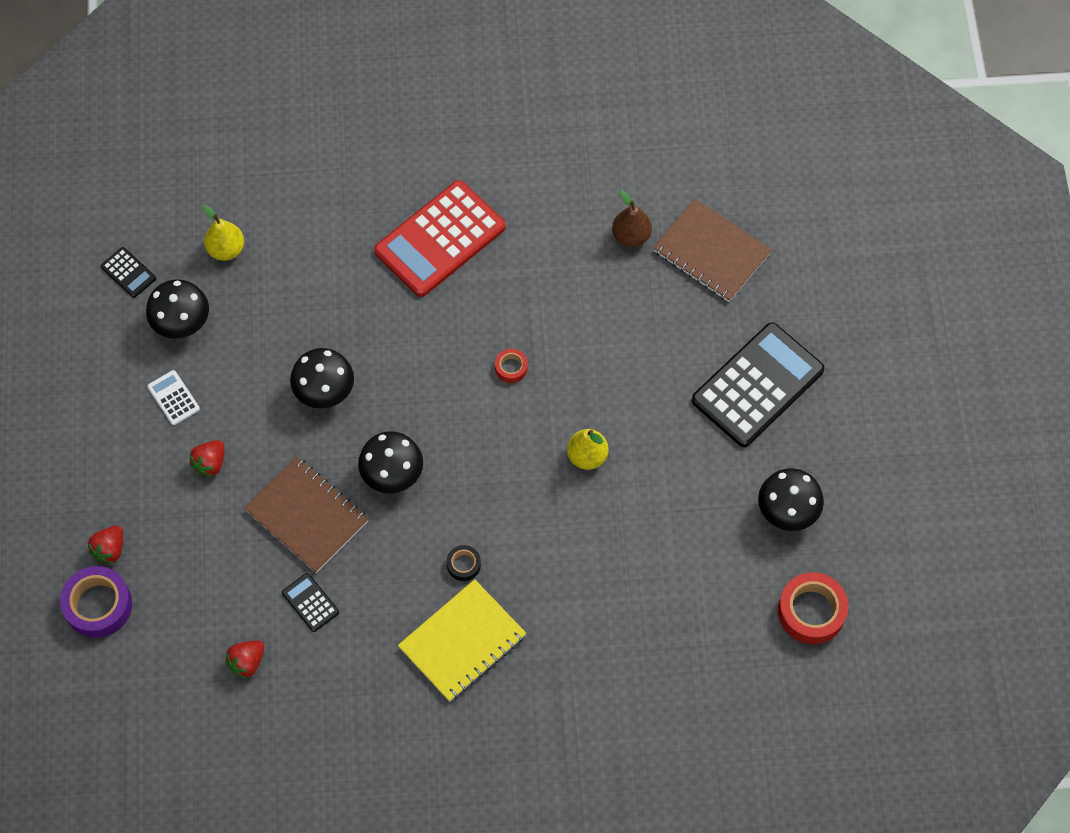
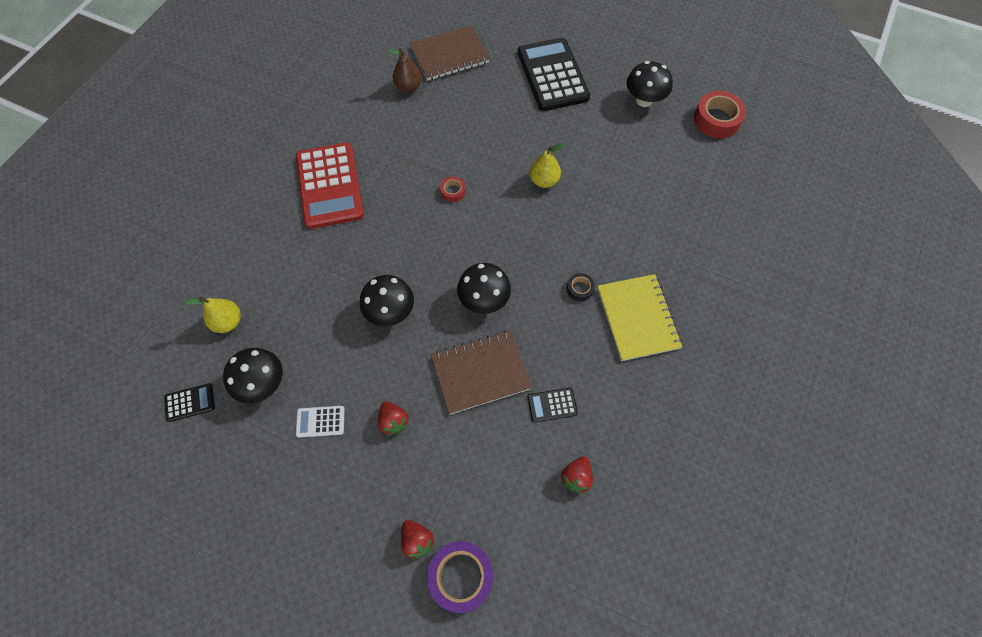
camera: 60 degrees left, 0 degrees up
red strawberry [225,640,264,679] -> red strawberry turned 45 degrees clockwise [561,456,593,494]

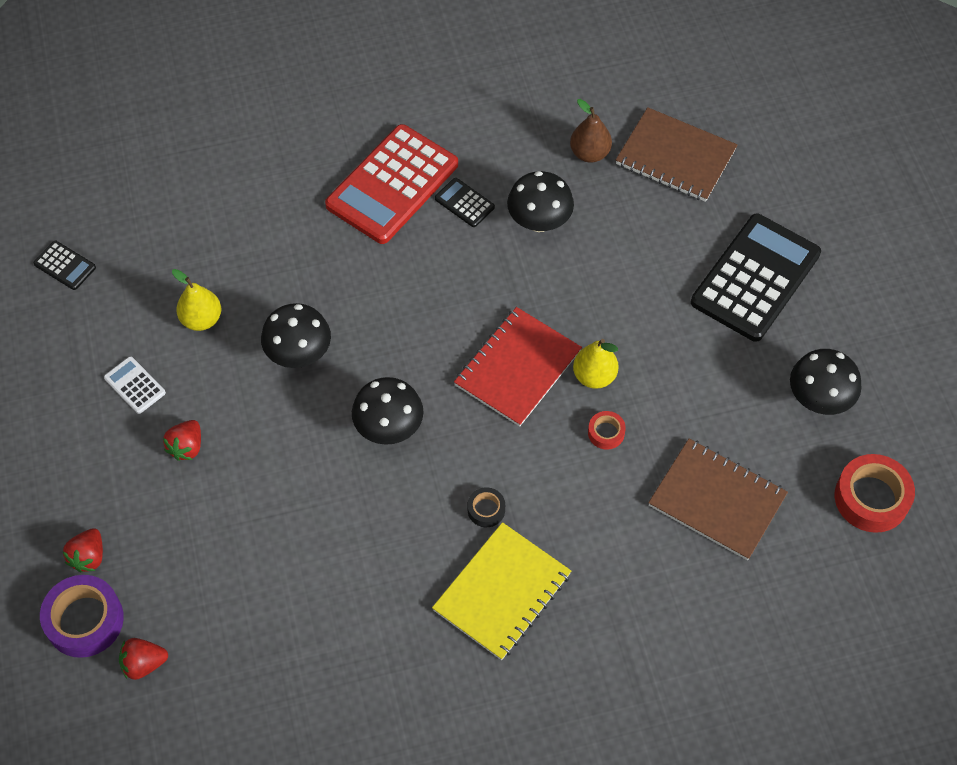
camera: 50 degrees right, 5 degrees down
yellow pear [185,297,241,333] -> yellow pear moved to [172,269,221,331]
black mushroom [223,348,283,404] -> black mushroom moved to [507,171,574,232]
brown notebook [431,331,532,414] -> brown notebook moved to [648,439,788,560]
red tape [440,176,465,202] -> red tape moved to [588,411,626,450]
black calculator [527,388,578,422] -> black calculator moved to [435,178,495,227]
red strawberry [561,456,593,494] -> red strawberry moved to [119,638,168,680]
none -> red notebook [454,307,582,427]

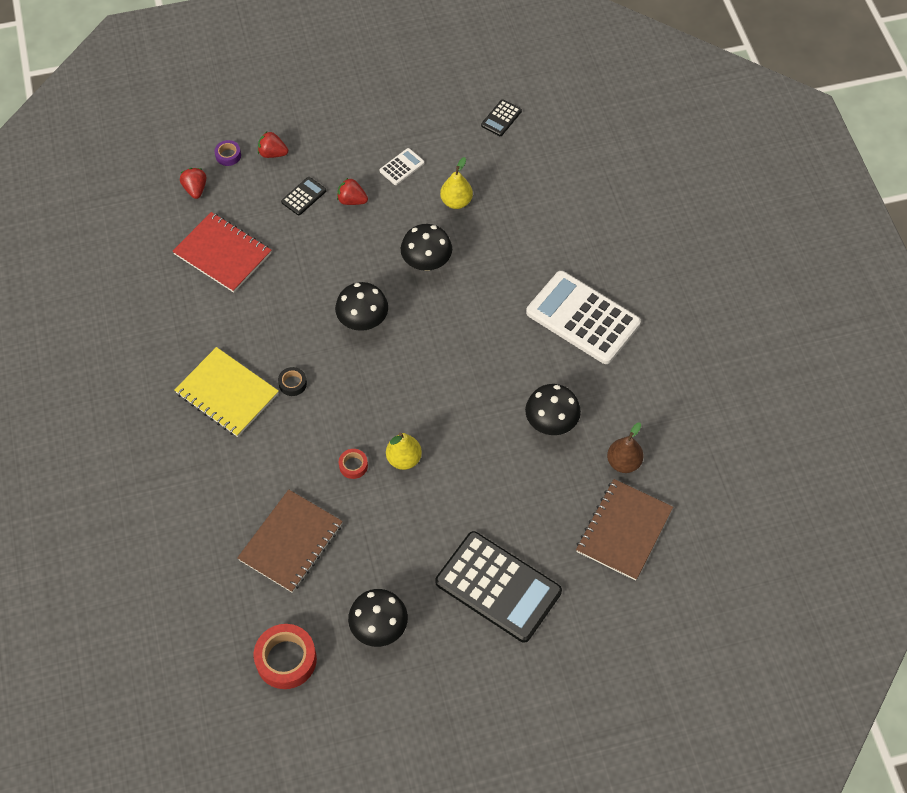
camera: 90 degrees right, 0 degrees up
purple tape [40,575,124,658] -> purple tape [215,140,241,166], size x0.51
red calculator [325,124,458,244] -> white calculator [526,271,641,364]
black calculator [435,178,495,227] -> black calculator moved to [281,177,326,215]
red notebook [454,307,582,427] -> red notebook moved to [173,212,272,293]

